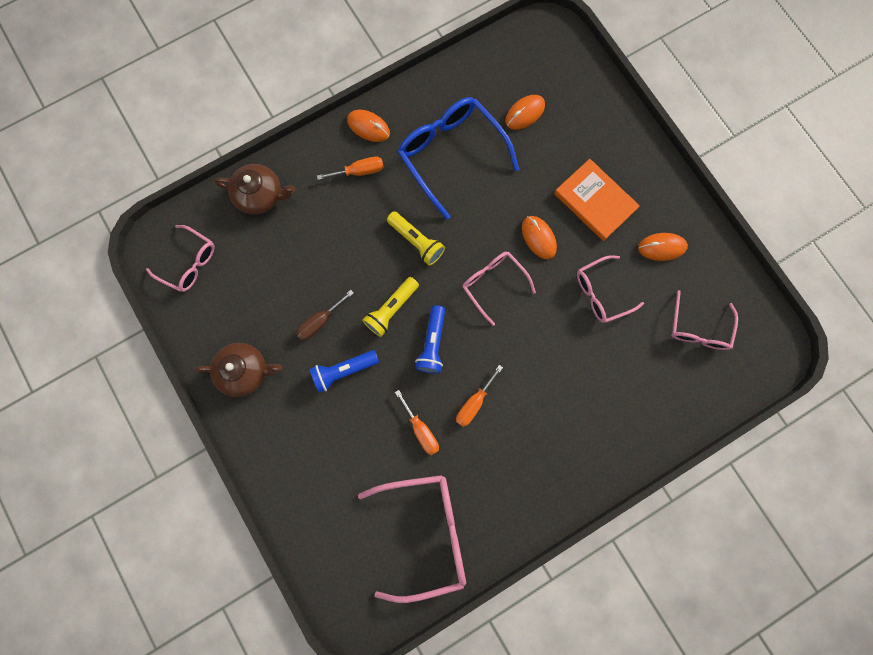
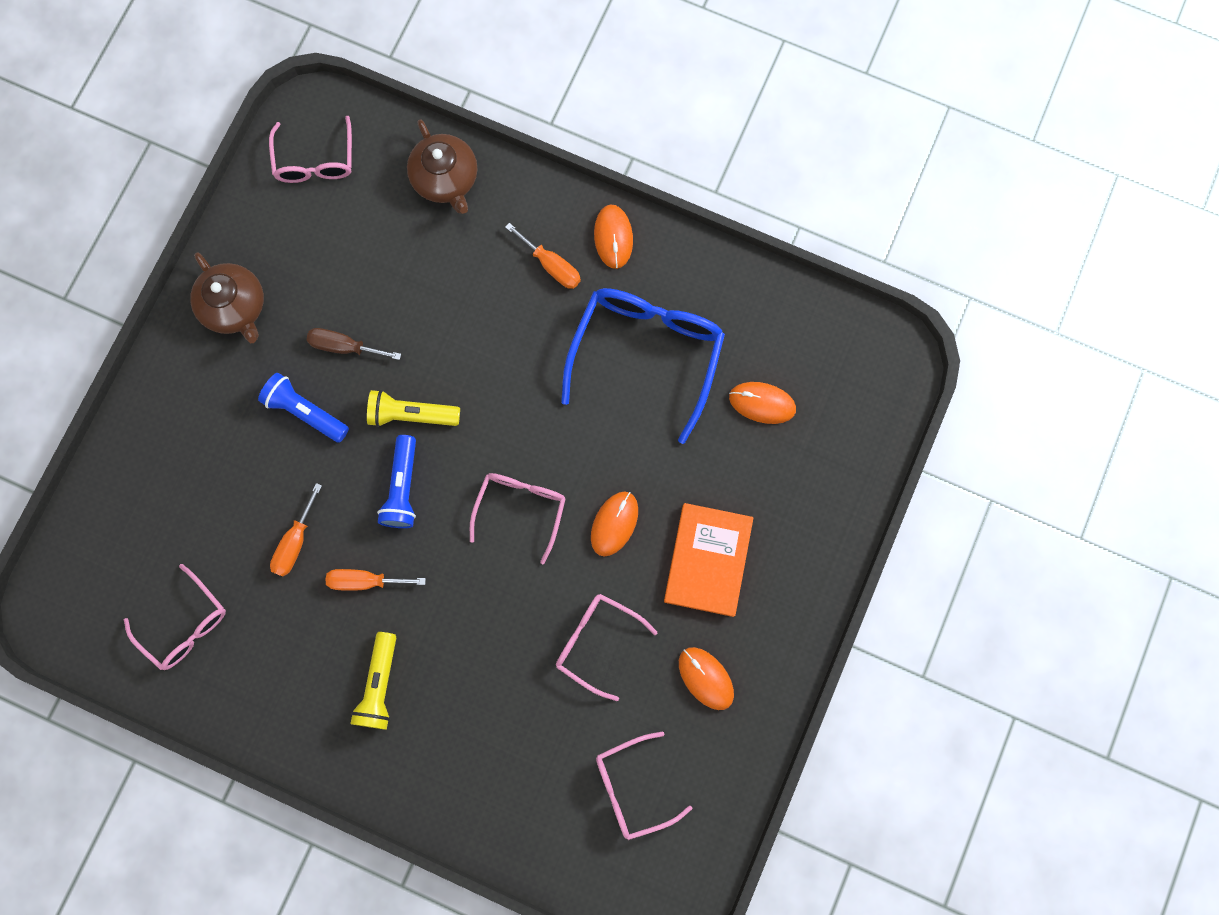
camera: 55 degrees right, 0 degrees up
pink glasses [358,475,466,603] -> pink glasses [124,564,226,670], size x0.59
yellow flashlight [387,211,445,266] -> yellow flashlight moved to [350,632,396,730]
blue flashlight [415,305,445,374] -> blue flashlight turned 60 degrees counterclockwise [377,435,416,528]

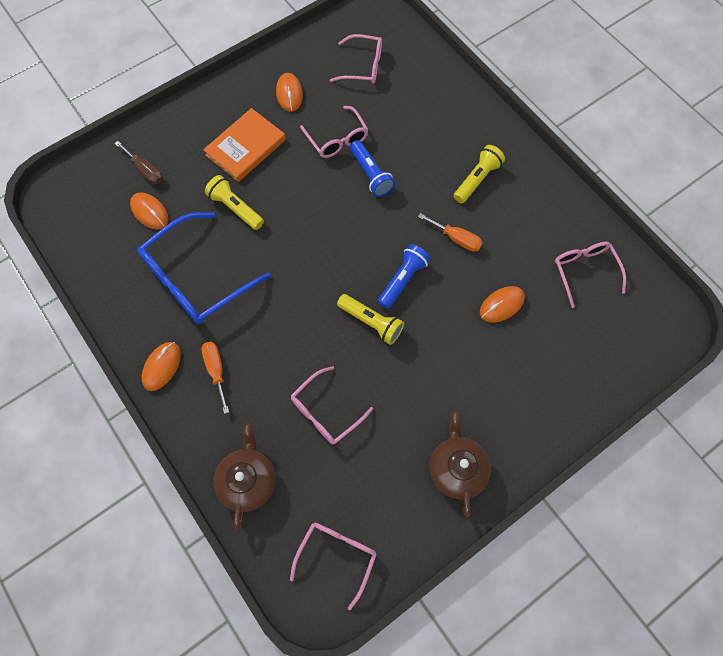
camera: 150 degrees left, 10 degrees down
blue flashlight [258,373,349,443] -> blue flashlight moved to [350,140,395,197]
orange screwdriver [270,483,322,576] -> none
brown screwdriver [307,328,401,360] -> brown screwdriver moved to [115,141,163,185]
pink glasses [470,473,566,564] -> pink glasses moved to [291,366,373,445]
orange mouse [591,491,638,557] -> orange mouse moved to [480,286,525,323]
none -> yellow flashlight [205,175,264,230]

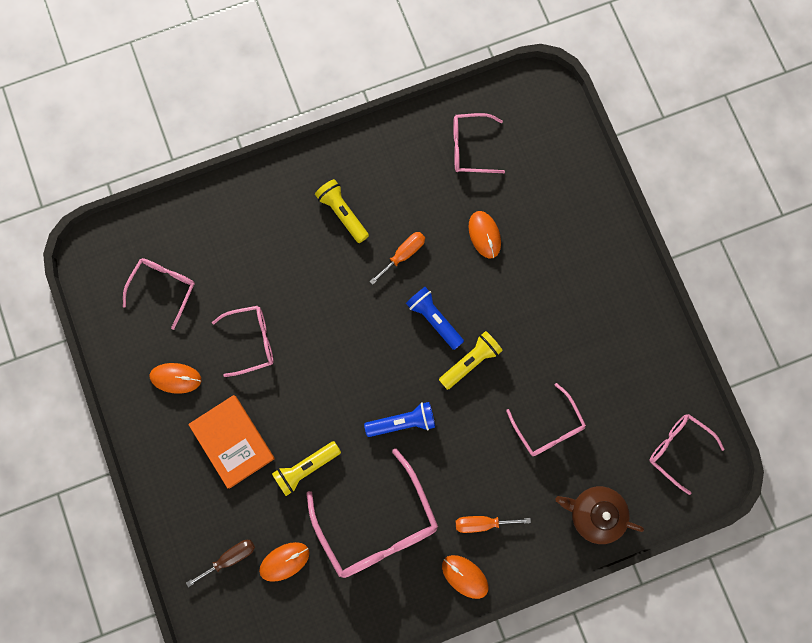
camera: 75 degrees left, 10 degrees up
blue glasses [138,212,270,324] -> pink glasses [306,448,438,578]
blue flashlight [350,140,395,197] -> blue flashlight moved to [364,402,435,437]
brown teapot [430,411,491,517] -> none

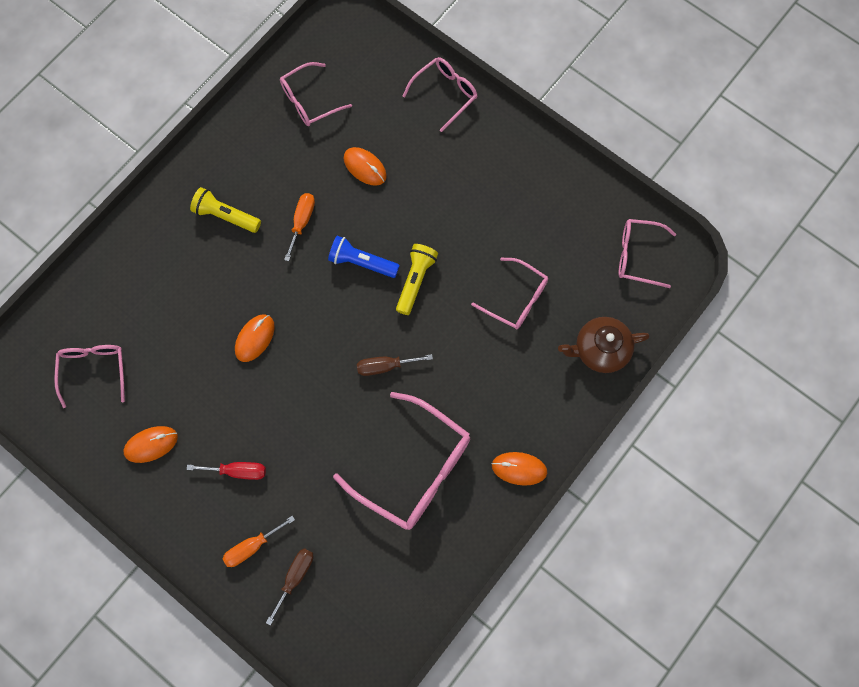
camera: 30 degrees left, 5 degrees down
orange book [188,395,275,488] -> red screwdriver [187,462,266,480]
pink glasses [212,306,274,377] -> pink glasses moved to [403,57,477,132]
orange mouse [259,542,310,582] -> orange mouse moved to [235,314,275,362]
yellow flashlight [272,441,341,496] -> none
blue flashlight [364,402,435,437] -> brown screwdriver [357,354,433,376]
orange screwdriver [456,516,531,533] -> orange screwdriver moved to [223,516,295,567]

